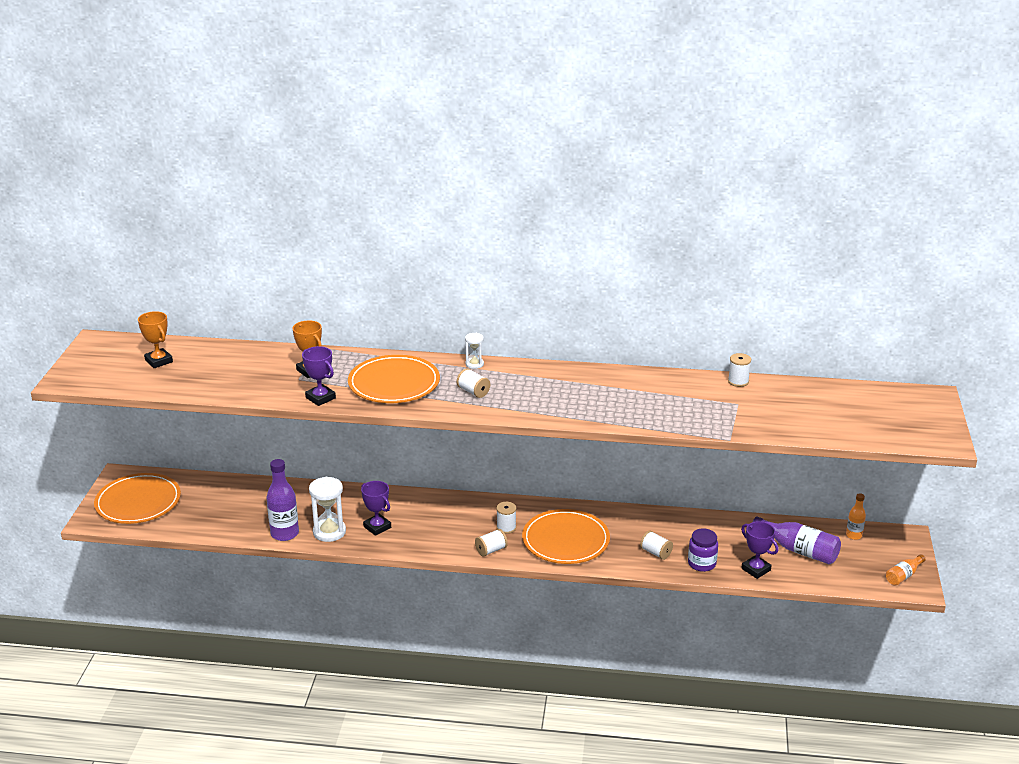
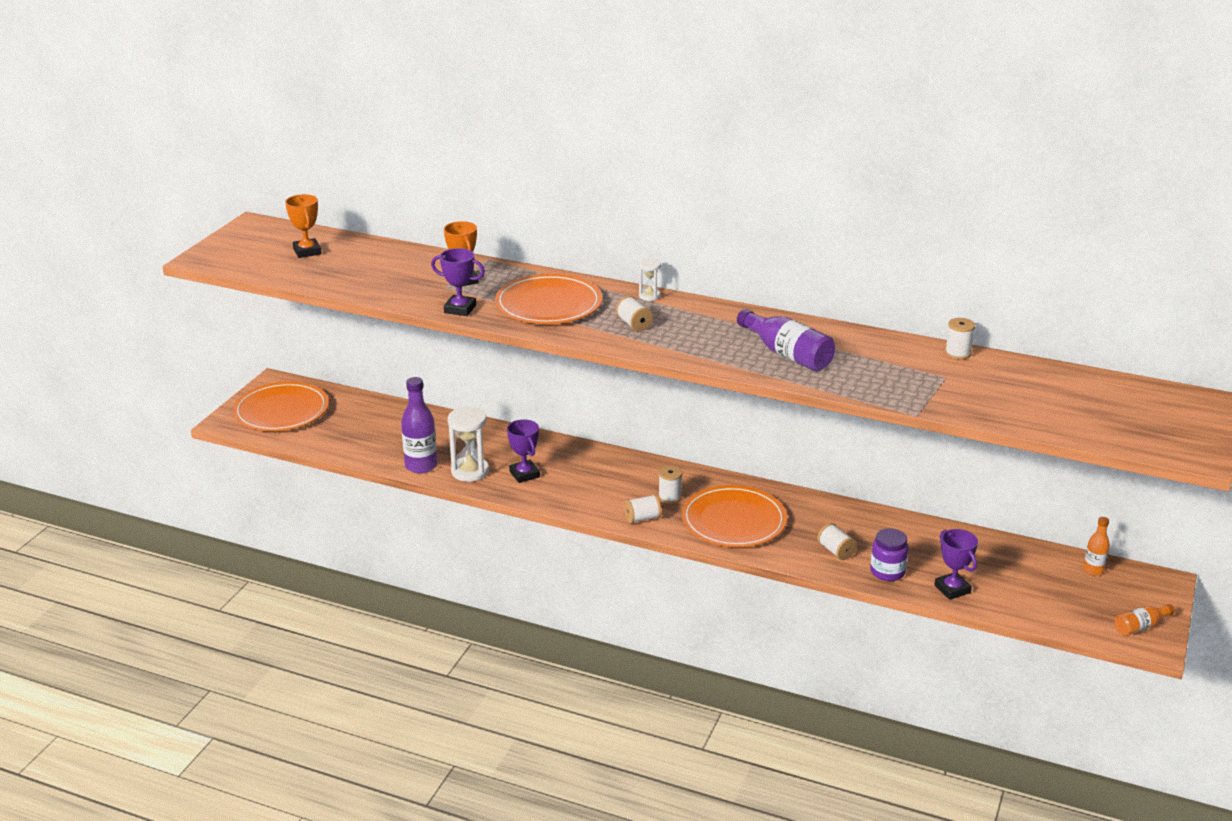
camera: 15 degrees right, 0 degrees up
purple trophy [302,346,336,406] -> purple trophy turned 45 degrees counterclockwise [431,248,485,316]
purple bottle [753,517,841,564] -> purple bottle moved to [737,309,835,371]

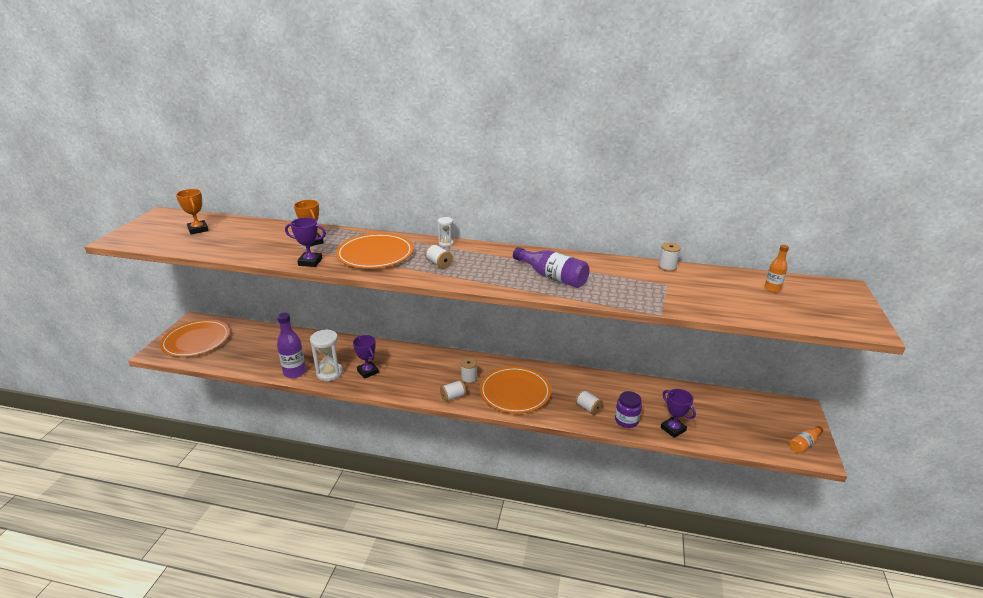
camera: 10 degrees left, 0 degrees up
orange bottle [1083,517,1110,576] -> orange bottle moved to [764,245,789,292]

